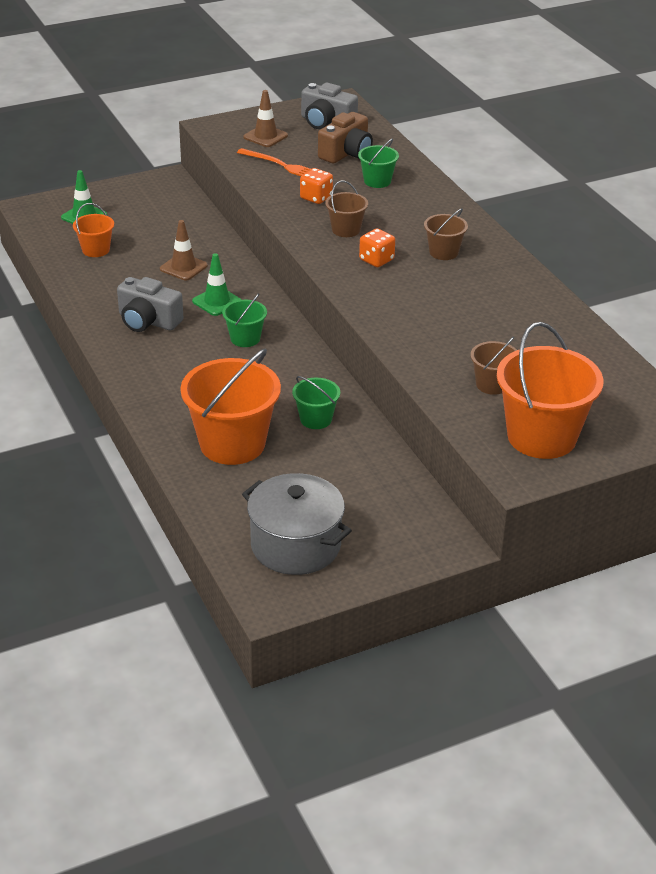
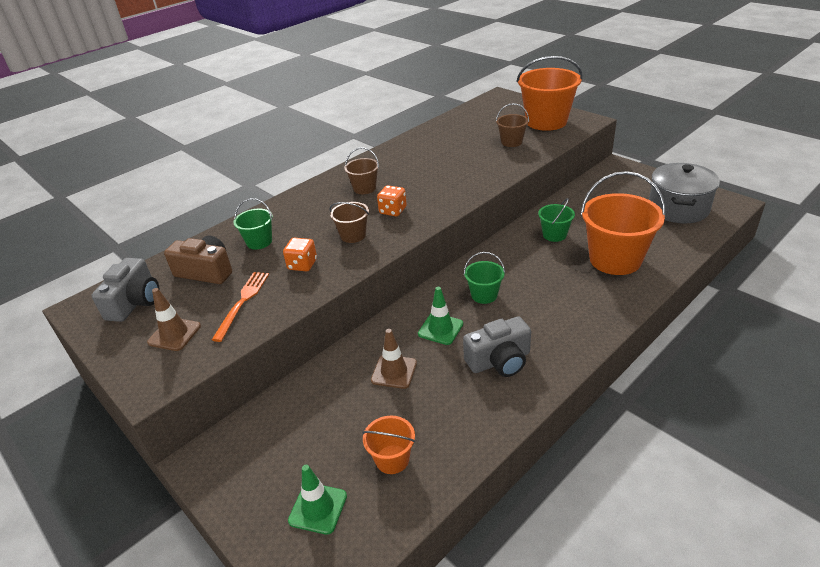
camera: 105 degrees left, 0 degrees up
grey camera [117,277,183,332] -> grey camera turned 60 degrees clockwise [463,316,531,377]

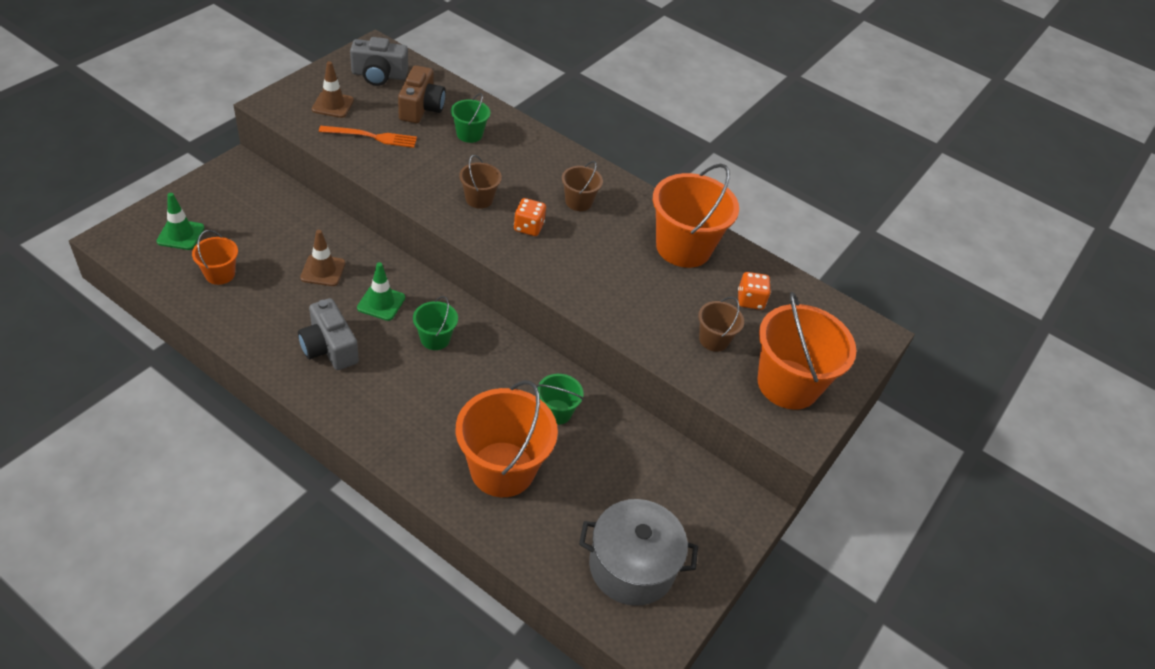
camera: 70 degrees right, 10 degrees up
orange dice [283,238,317,271] -> orange dice moved to [738,272,771,310]
none -> orange bucket [653,164,739,268]

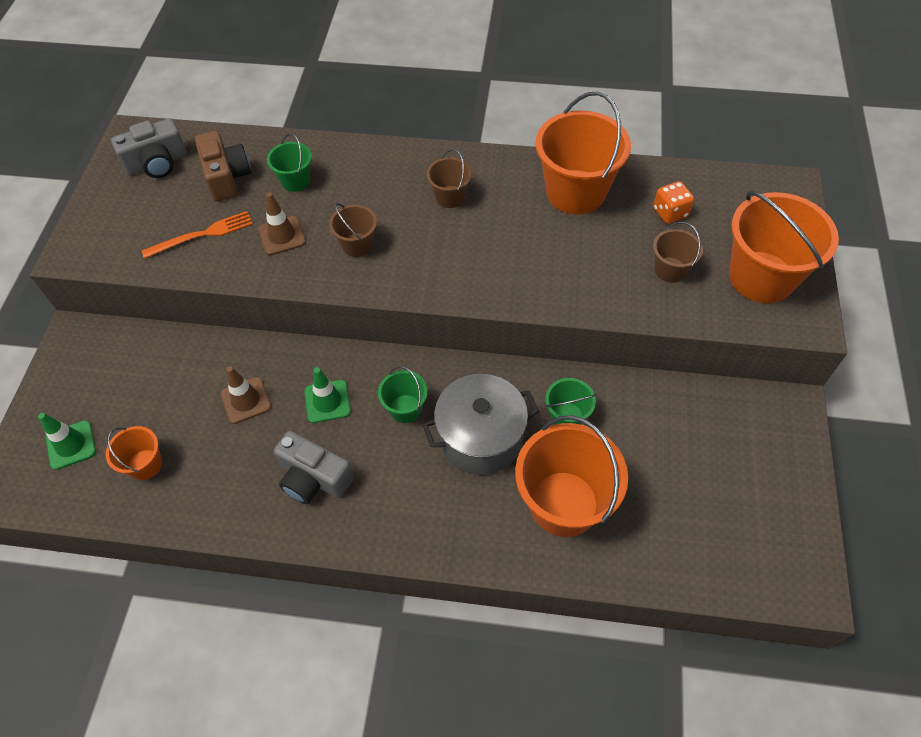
camera: 20 degrees left, 10 degrees up
brown traffic cone [312,61,354,118] -> brown traffic cone moved to [258,192,306,255]
orange dice [514,198,546,236] -> none
grey pot [579,499,698,606] -> grey pot moved to [423,374,539,475]

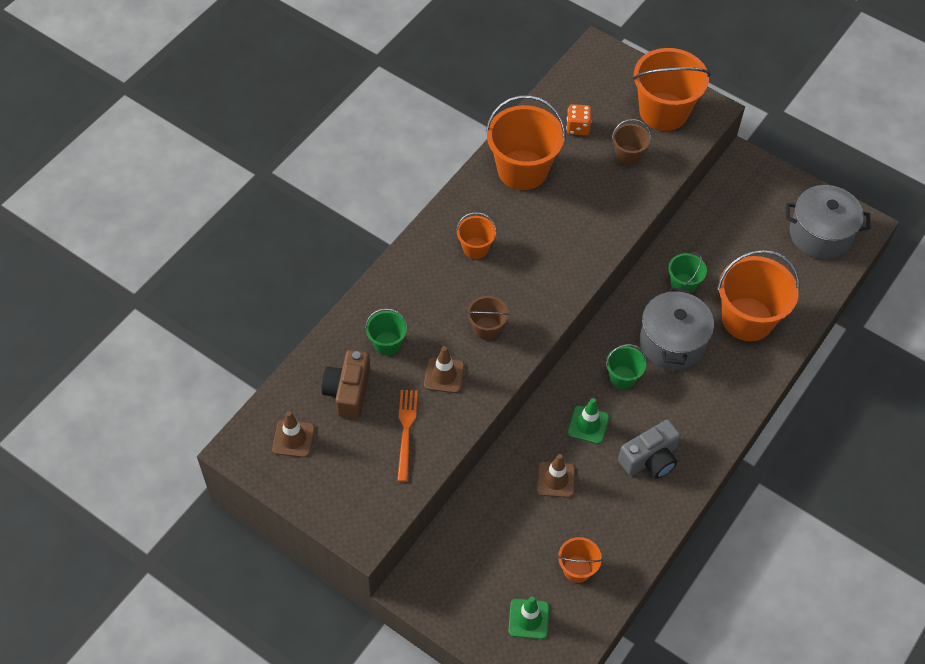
camera: 65 degrees left, 0 degrees up
grey camera [111,118,187,178] -> brown traffic cone [272,411,315,458]
brown camera [195,131,251,201] -> brown camera turned 90 degrees counterclockwise [321,350,370,419]
brown bucket [427,149,472,208] -> orange bucket [456,212,497,259]
none -> grey pot [786,185,870,259]

